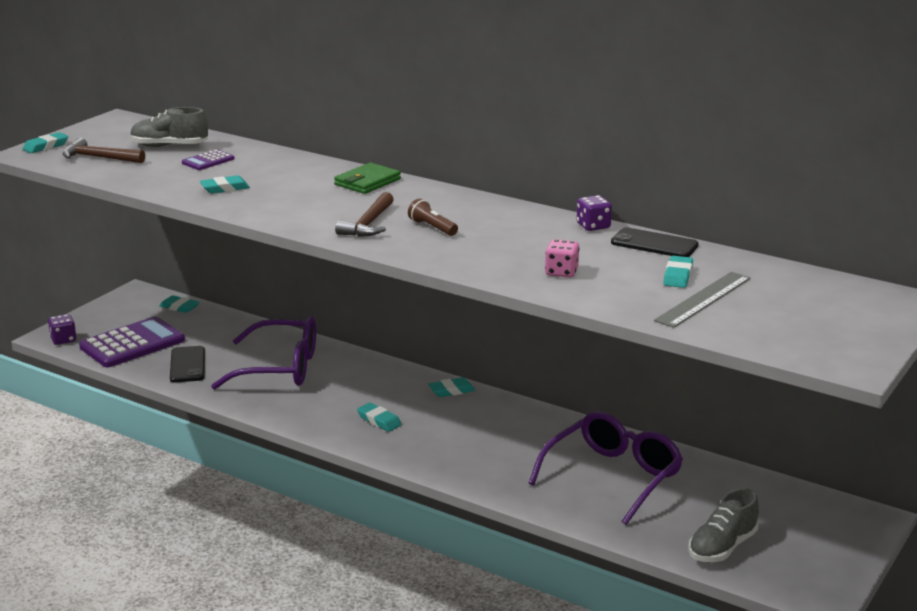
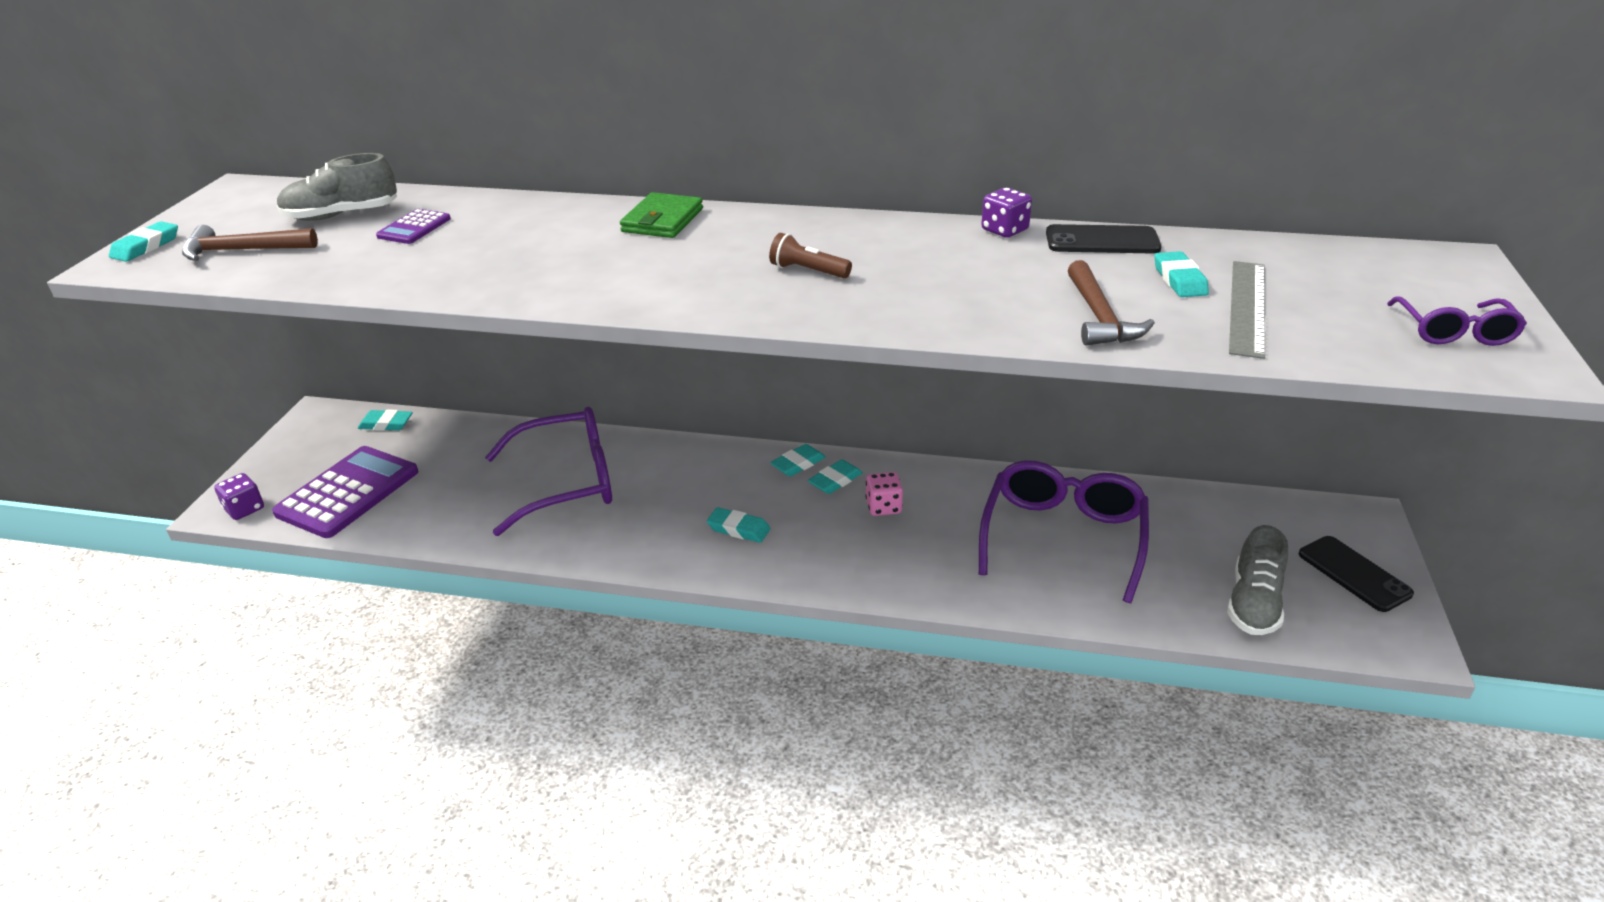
camera: 20 degrees left, 10 degrees up
black phone [170,346,205,382] -> black phone moved to [1299,536,1414,612]
turquoise eraser [200,175,250,194] -> turquoise eraser moved to [808,460,863,494]
brown hammer [335,192,394,237] -> brown hammer moved to [1068,260,1155,346]
pink dice [545,239,579,278] -> pink dice moved to [865,472,903,516]
none -> purple glasses [1387,296,1527,346]

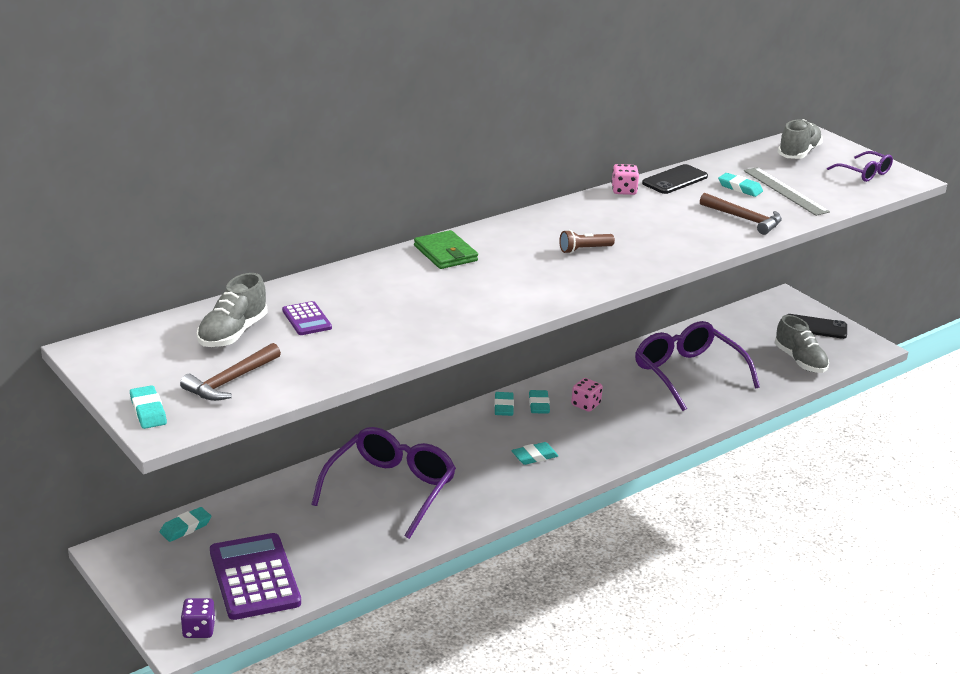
camera: 50 degrees left, 5 degrees down
purple dice [981,187,1032,238] -> pink dice [611,164,639,195]
none -> grey shoe [778,119,823,159]

